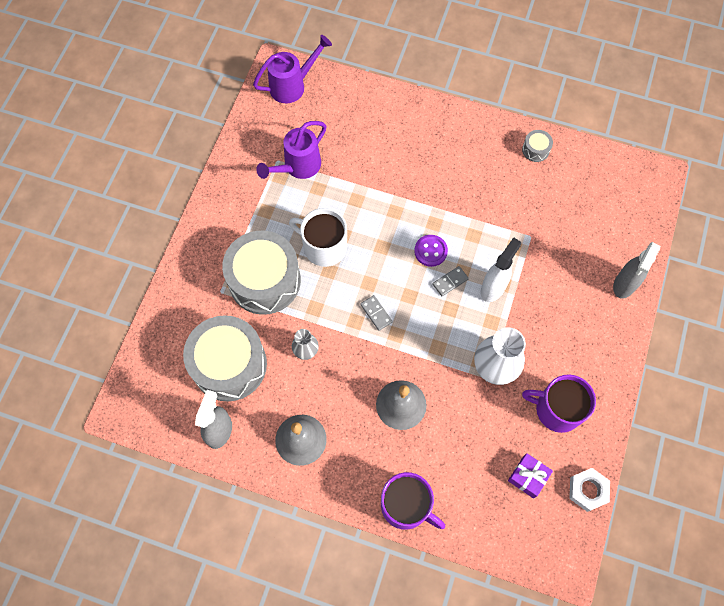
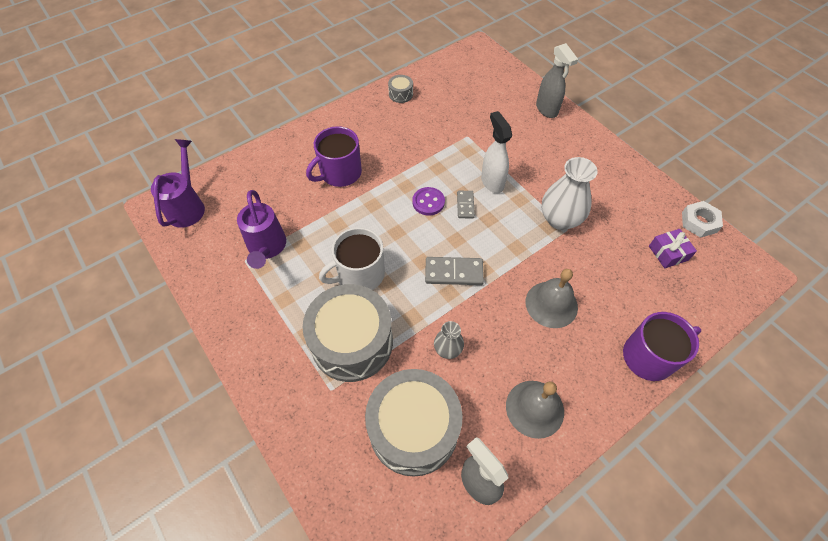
camera: 55 degrees left, 10 degrees down
grey domino [360,295,393,331] -> grey domino [425,257,484,285], size x1.62
purple mug [522,374,596,433] -> purple mug moved to [306,126,362,187]

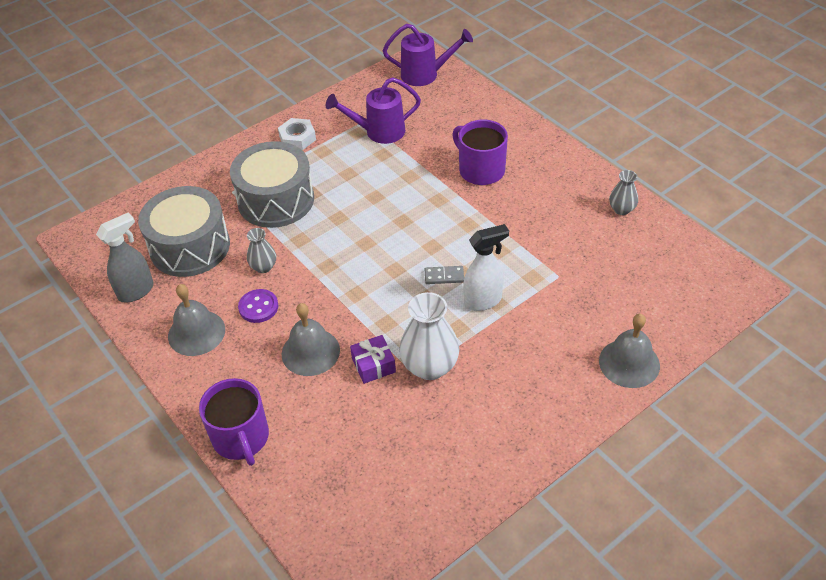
camera: 90 degrees right, 10 degrees down
white mug [319,227,385,290] -> none
grey drum [388,75,413,103] -> grey vase [609,170,638,215]
purple button [412,187,445,216] -> purple button moved to [238,289,278,323]
grey domino [425,257,484,285] -> none
grey spray bottle [536,43,578,118] -> grey bell [599,314,660,388]
purple gift [649,229,697,268] -> purple gift moved to [350,335,396,384]
white nut [682,201,723,238] -> white nut moved to [278,118,316,150]

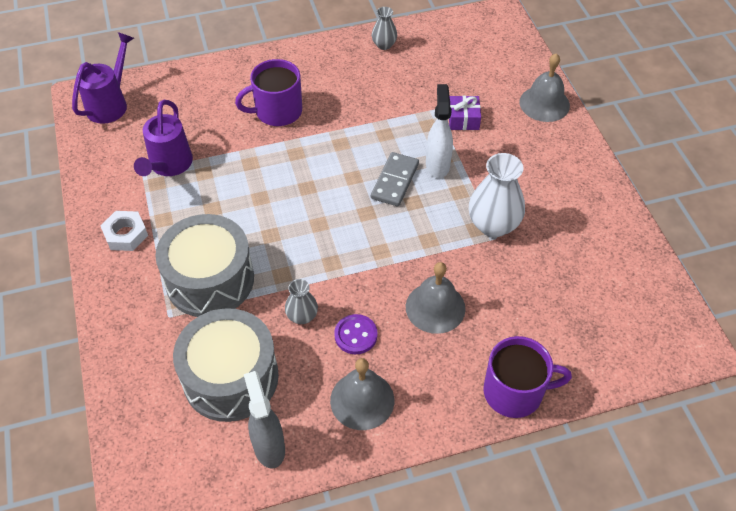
camera: 70 degrees left, 5 degrees up
purple gift [350,335,396,384] -> purple gift moved to [449,96,481,130]
grey domino [425,266,464,284] -> grey domino [371,152,419,207], size x1.62

